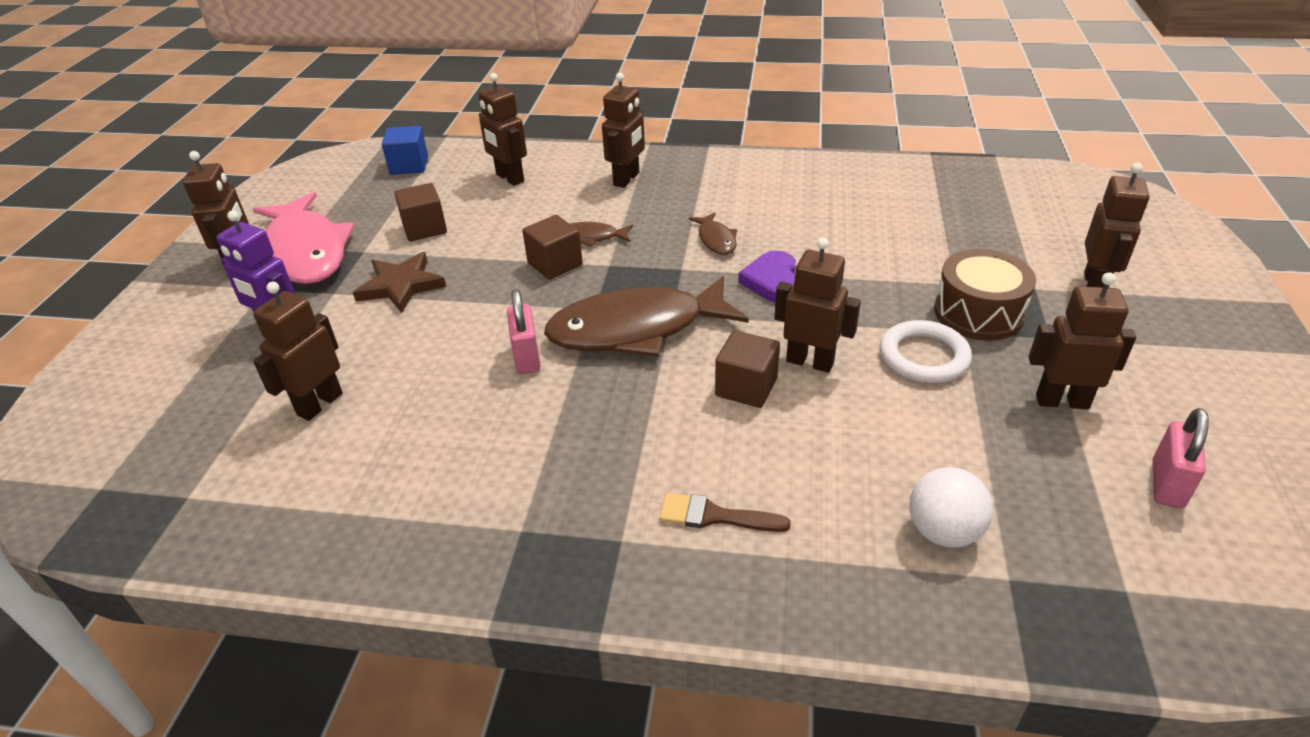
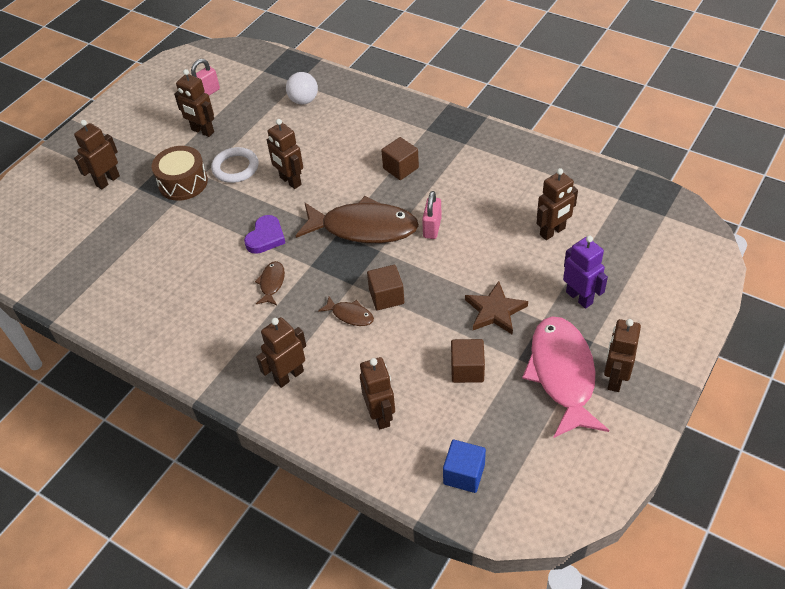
camera: 155 degrees left, 10 degrees up
brown brush [659,493,791,532] -> none
brown cube [715,330,780,408] -> brown cube moved to [381,137,419,180]

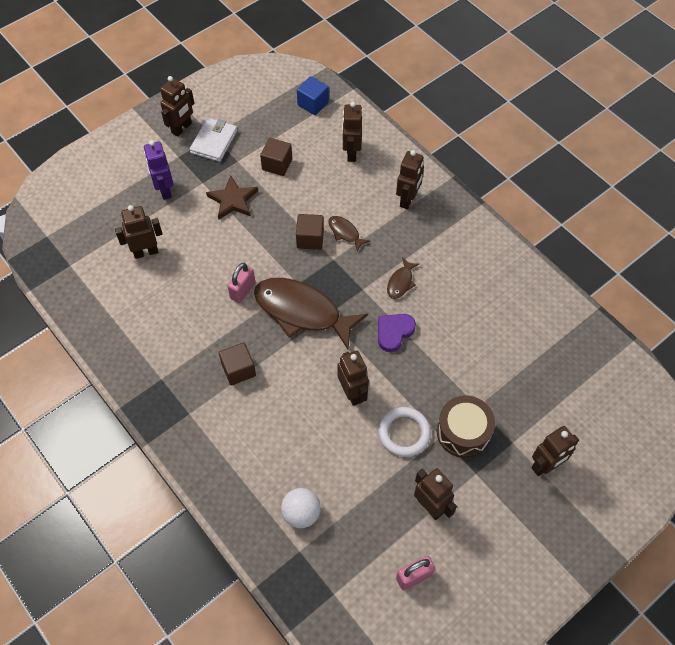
camera: 165 degrees left, 10 degrees up
brown robot [256,317,306,388] -> brown robot turned 45 degrees counterclockwise [396,150,424,209]
pink fish [522,316,609,438] -> white wallet [189,118,238,162]

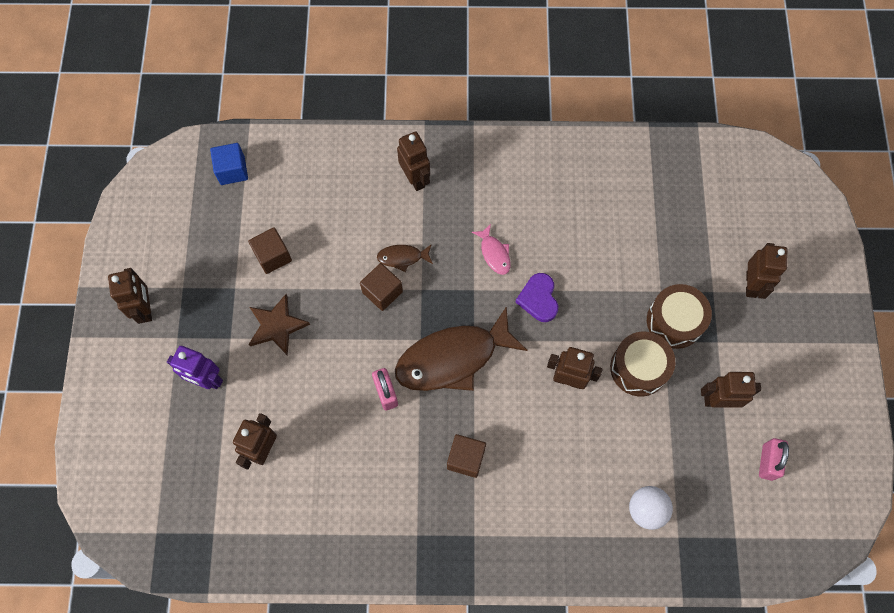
camera: 50 degrees left, 10 degrees up
white wallet [189,118,238,162] -> none
brown robot [342,102,362,162] -> none
white ring [378,407,431,457] -> brown drum [610,332,675,396]
brown fish [387,257,419,299] -> pink fish [472,224,511,275]

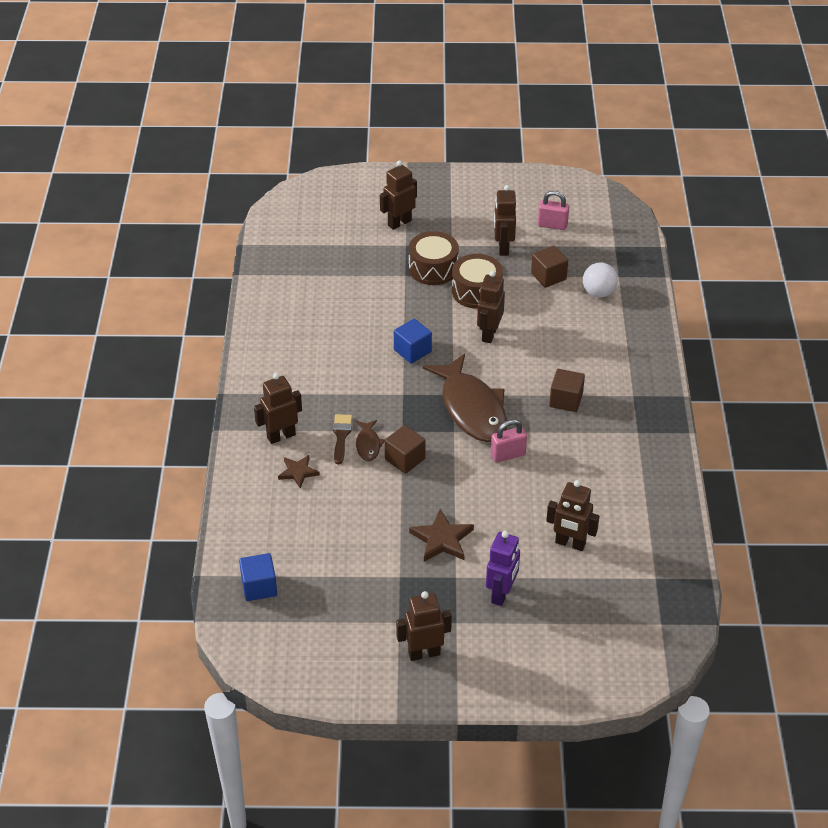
camera: 90 degrees left, 25 degrees down
brown cube [248,228,292,274] -> brown cube moved to [531,246,568,288]
pink fish [472,224,511,275] -> none
purple heart [515,273,558,322] -> blue cube [394,319,432,364]
brown robot [746,243,787,299] -> brown robot turned 45 degrees counterclockwise [380,160,417,230]
none -> brown star [278,455,320,489]
none -> brown brush [333,414,352,464]

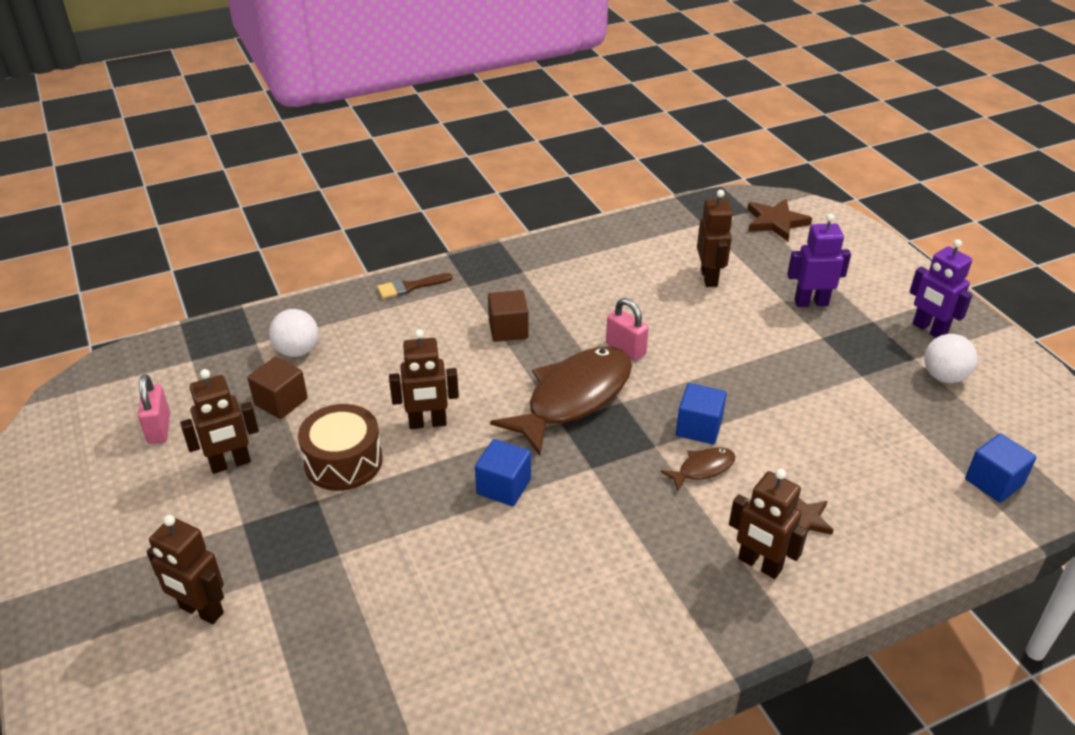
camera: 115 degrees left, 5 degrees down
brown brush [333,414,352,464] -> brown brush moved to [377,273,452,299]
brown cube [385,425,426,474] -> blue cube [676,383,727,444]
brown robot [396,591,452,661] -> purple robot [910,239,973,338]
brown drum [409,231,459,285] -> none
brown star [409,509,474,562] -> brown star moved to [747,199,812,241]
none -> white ball [924,334,978,383]

